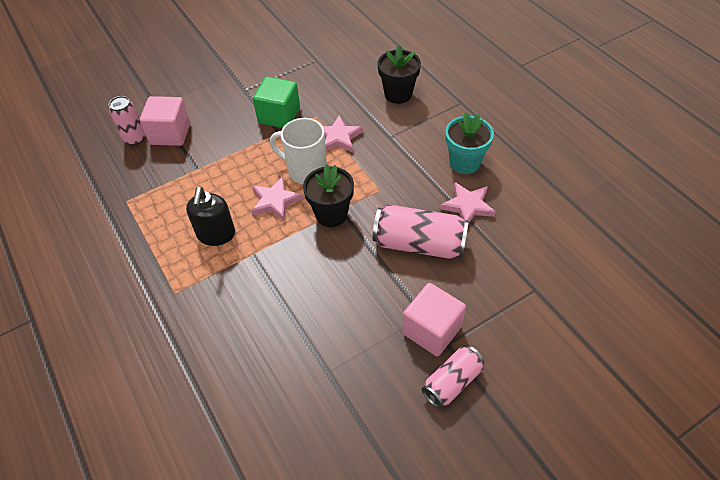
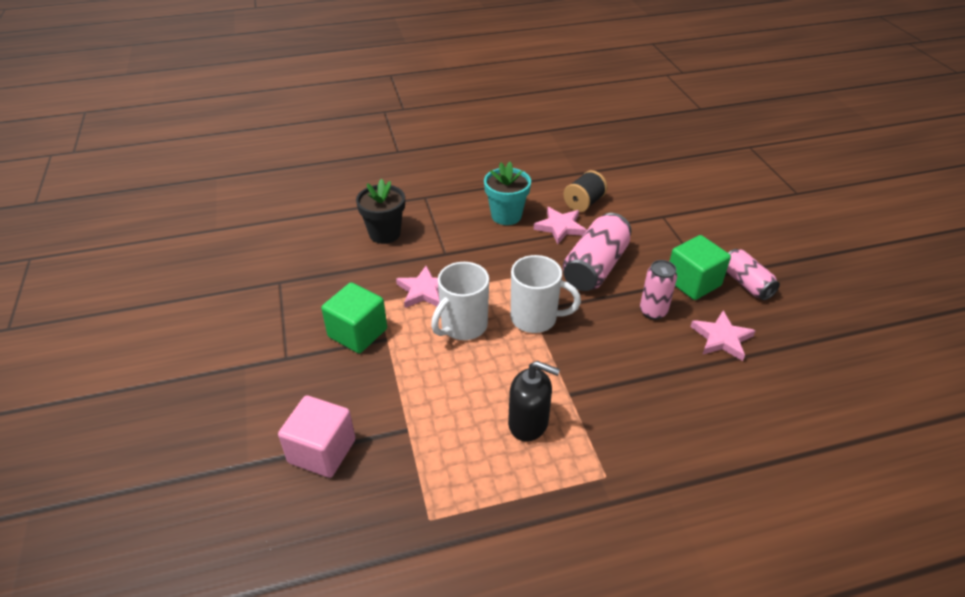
camera: 75 degrees left, 10 degrees down
pink can [109,96,145,146] -> pink can moved to [640,260,677,320]
pink star [251,176,303,221] -> pink star moved to [690,311,756,361]
black flower pot [303,164,354,227] -> white mug [511,255,581,333]
pink cube [402,283,466,356] -> green cube [669,235,731,300]
none -> black spool [563,170,608,212]

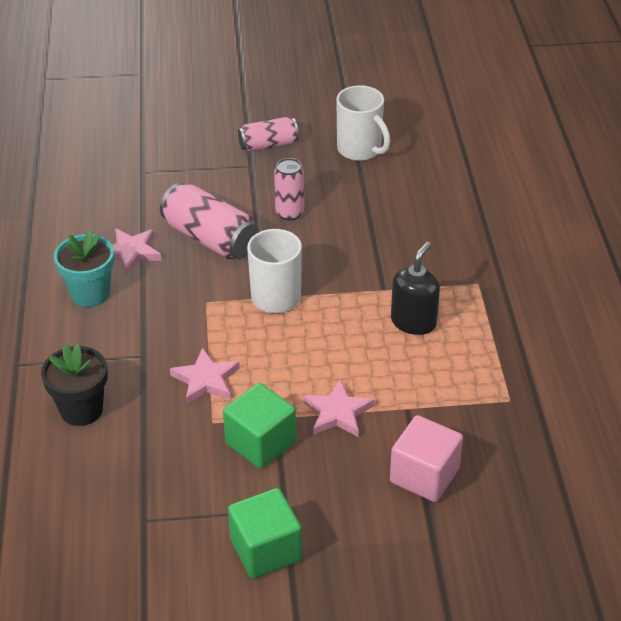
camera: 80 degrees left, 0 degrees up
white mug [431,262,489,340] -> white mug moved to [336,85,391,161]
black spool [563,170,608,212] -> none
green cube [669,235,731,300] -> green cube moved to [228,488,302,579]
pink star [690,311,756,361] -> pink star moved to [303,379,374,437]

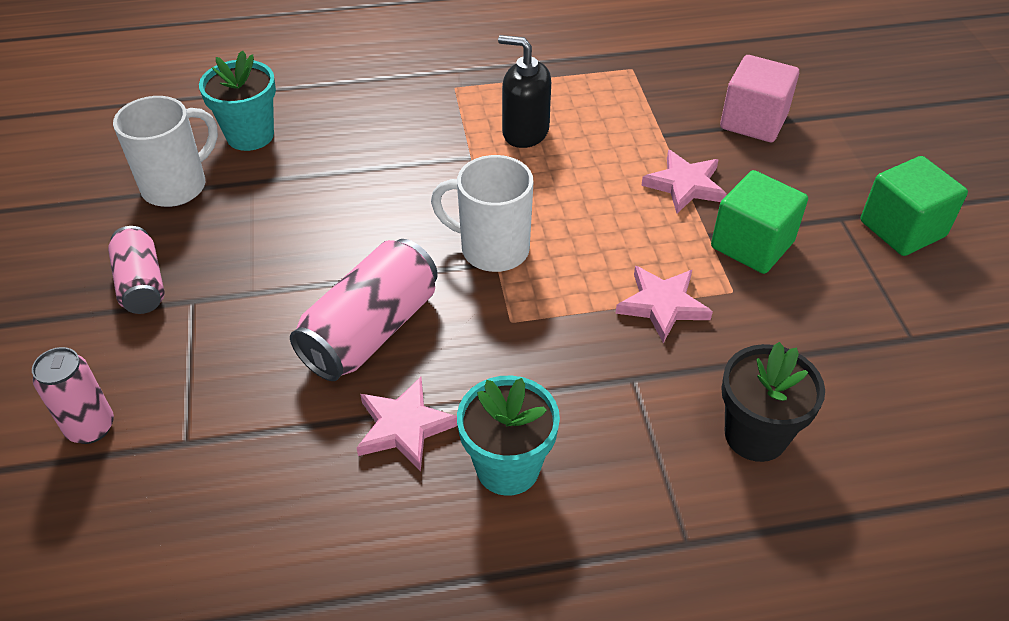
camera: 95 degrees left, 5 degrees up
pink can [274,158,304,221] -> pink can moved to [32,347,114,444]
none -> turquoise flower pot [199,50,276,151]

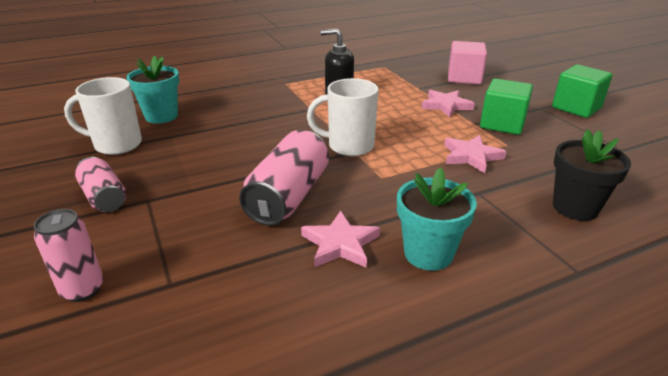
camera: 15 degrees left, 15 degrees down
white mug [113,96,218,207] -> white mug turned 120 degrees counterclockwise [64,77,142,155]

